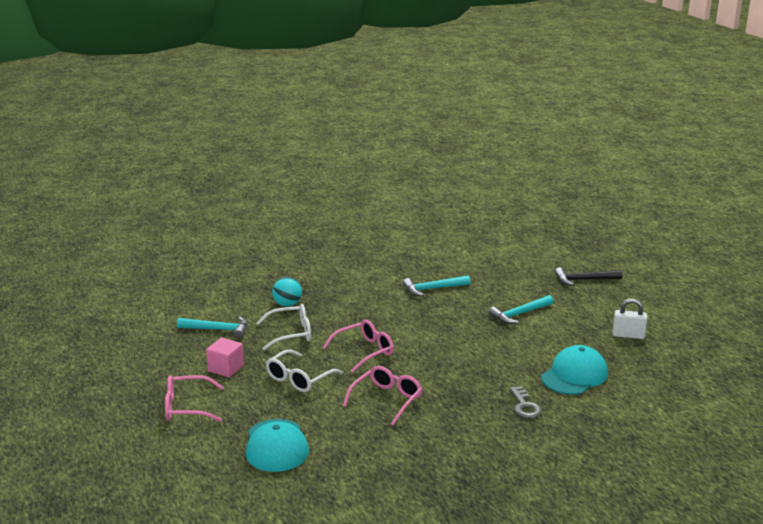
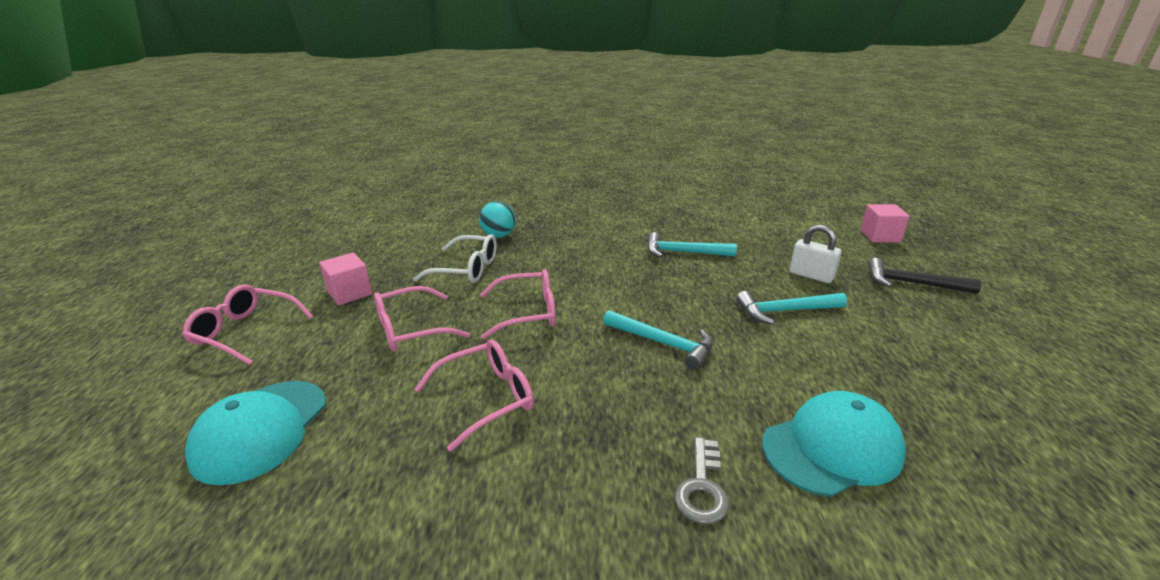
camera: 25 degrees right, 5 degrees up
turquoise hammer [177,317,248,339] -> turquoise hammer moved to [603,310,713,370]
white glasses [266,350,343,392] -> pink glasses [374,286,470,352]
white padlock [613,298,647,339] -> white padlock moved to [789,225,842,283]
none -> pink cube [860,204,910,243]

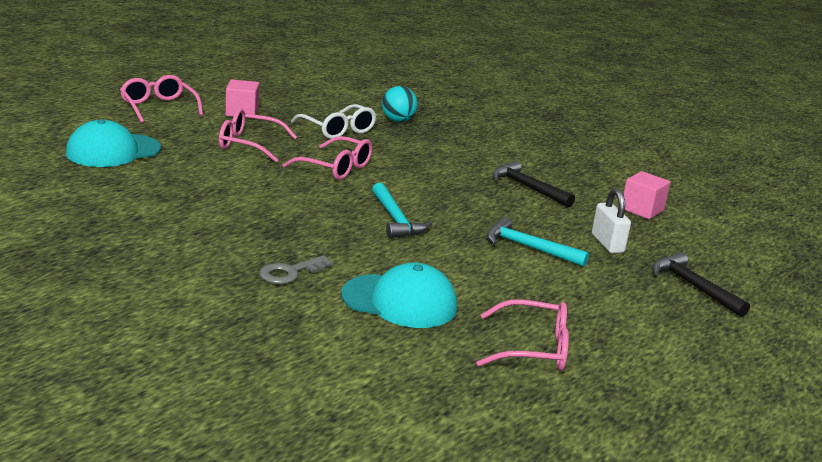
camera: 35 degrees right, 5 degrees down
pink glasses [415,340,534,452] -> pink glasses moved to [476,299,569,371]
turquoise hammer [647,232,737,258] -> black hammer [493,161,575,207]
pink cube [860,204,910,243] -> pink cube moved to [623,171,670,219]

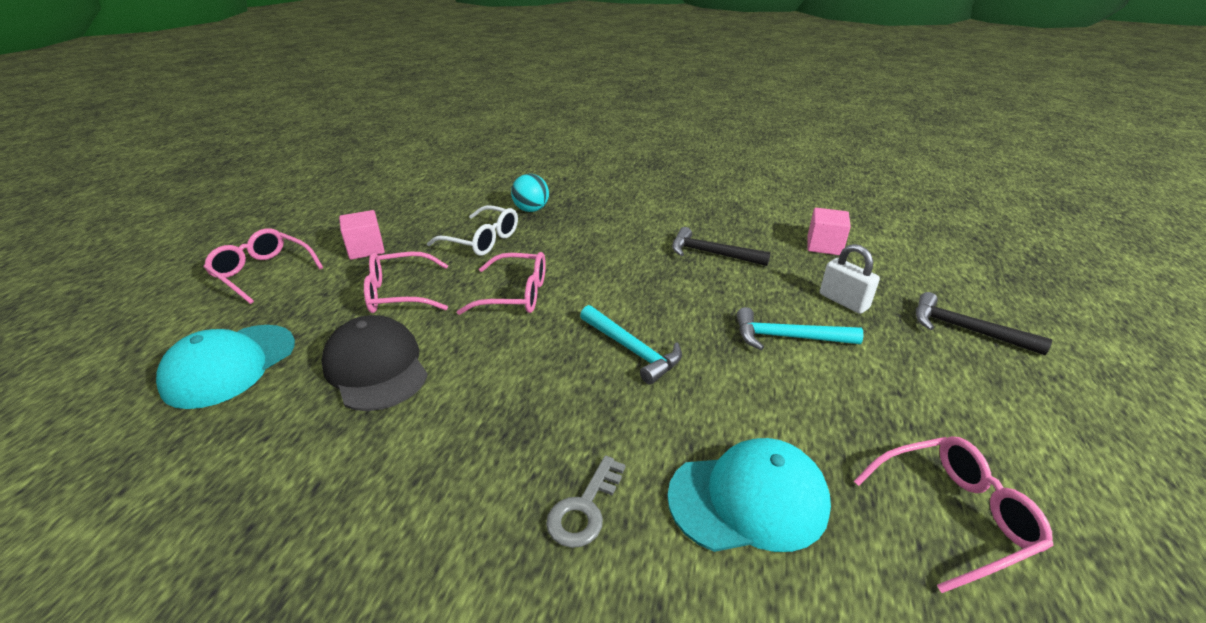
camera: 20 degrees left, 10 degrees up
none -> black cap [321,315,428,411]

